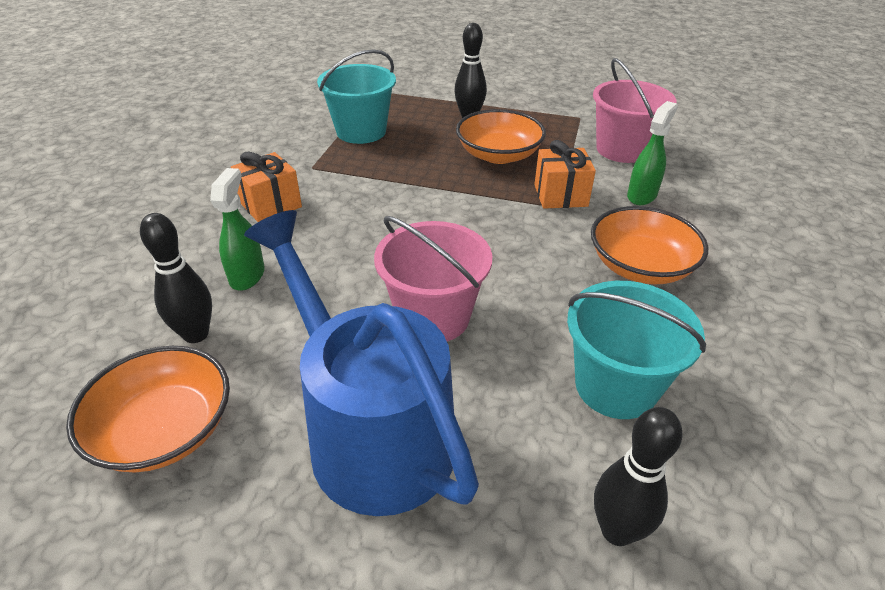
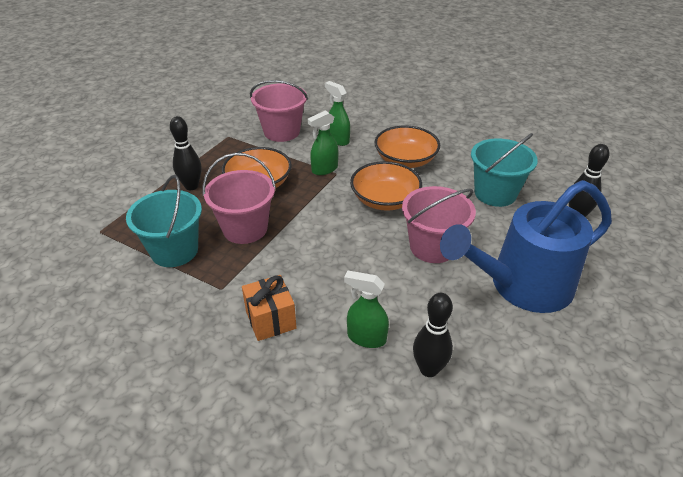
camera: 75 degrees left, 0 degrees up
orange bowl [66,346,230,472] -> orange bowl moved to [350,161,422,211]
orange gift [534,140,596,209] -> green spray bottle [307,110,338,175]
none -> pink bucket [203,153,276,244]

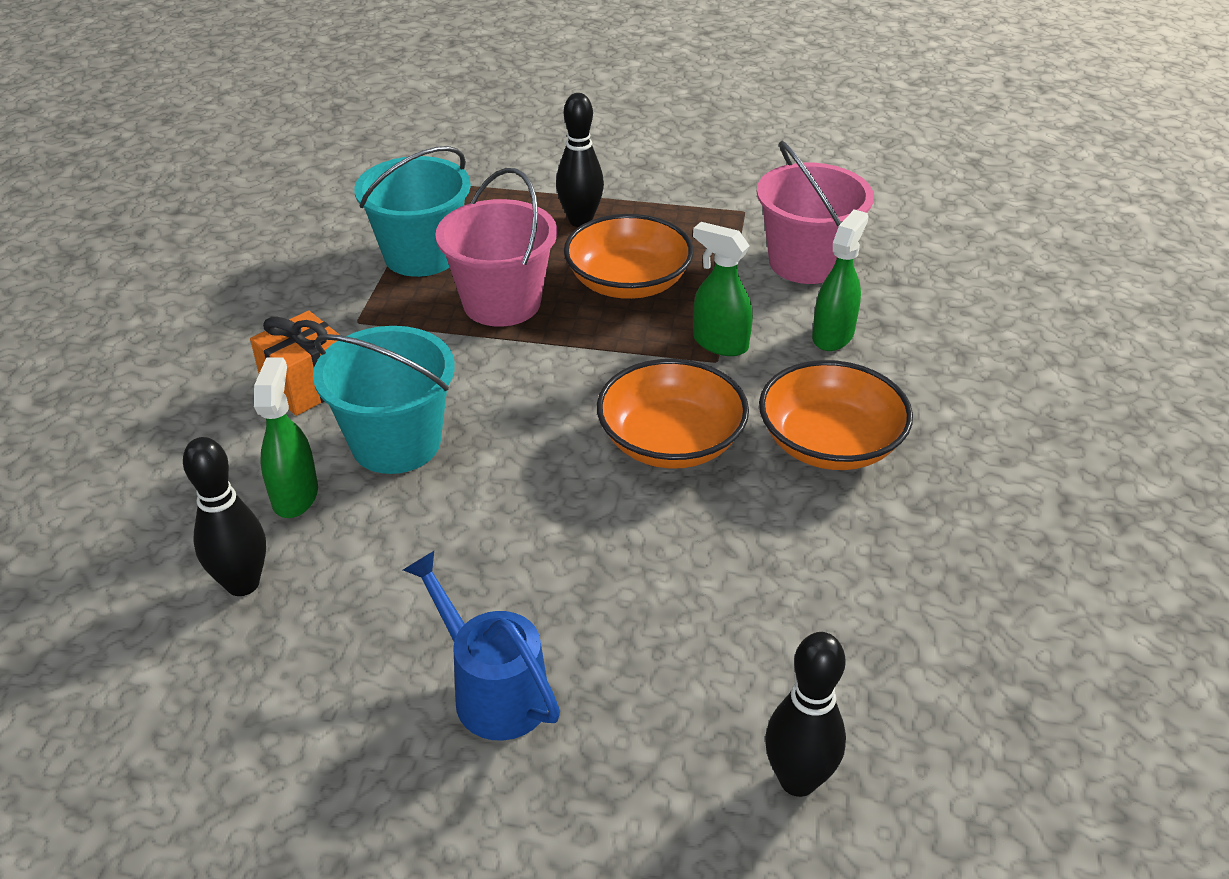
camera: 70 degrees right, 0 degrees up
pink bucket [402,186,476,263] -> none
blue watering can [440,180,612,313] -> blue watering can [403,551,560,741], size x0.53
turquoise bucket [471,133,538,207] -> turquoise bucket moved to [313,326,455,474]

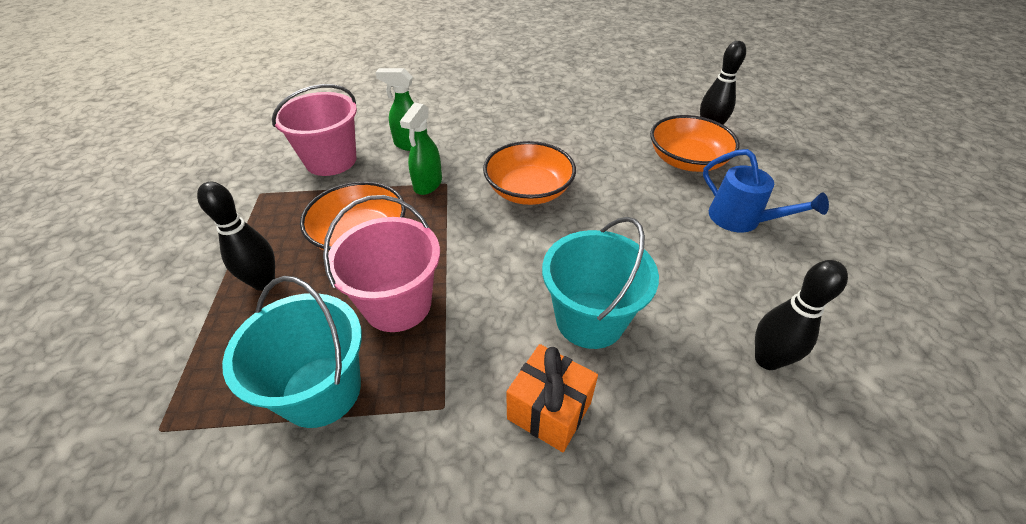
camera: 105 degrees left, 5 degrees up
green spray bottle [254,357,318,518] -> none
blue watering can [403,551,560,741] -> blue watering can turned 75 degrees counterclockwise [703,149,829,233]
orange bowl [759,360,913,470] -> orange bowl moved to [650,115,740,172]

